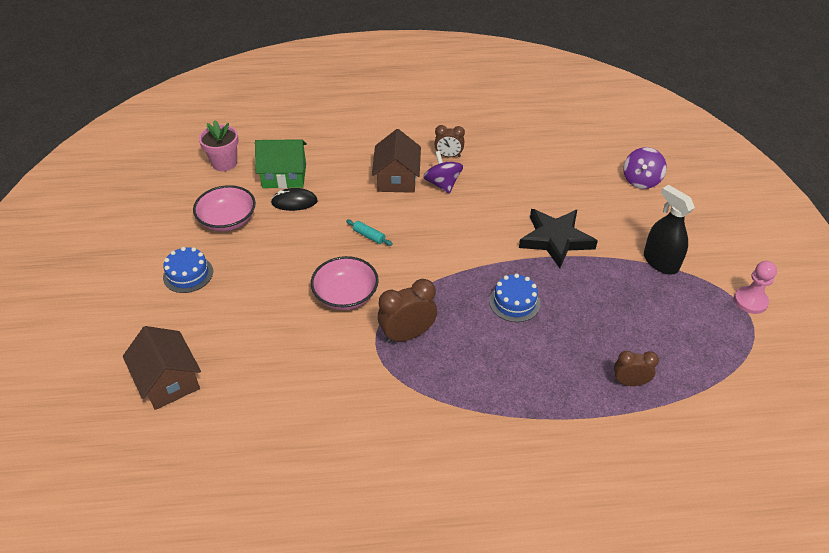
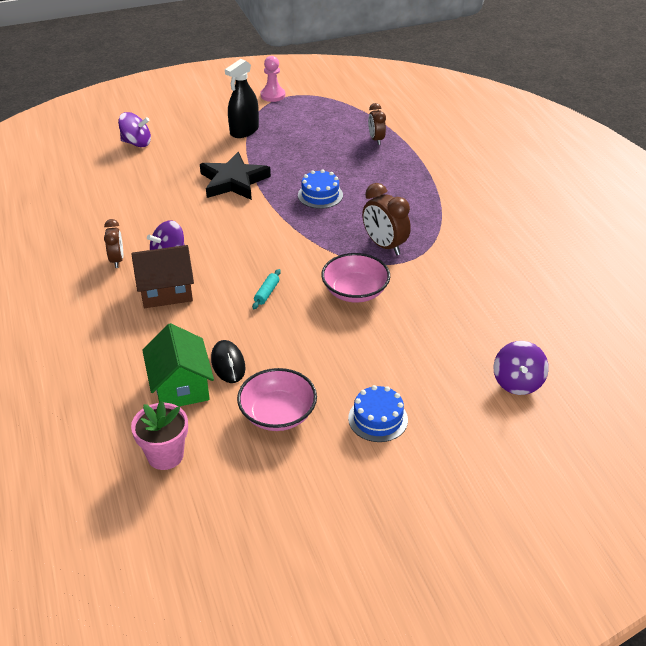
camera: 105 degrees left, 5 degrees down
brown house [123,326,201,410] -> purple spinning top [494,341,549,395]

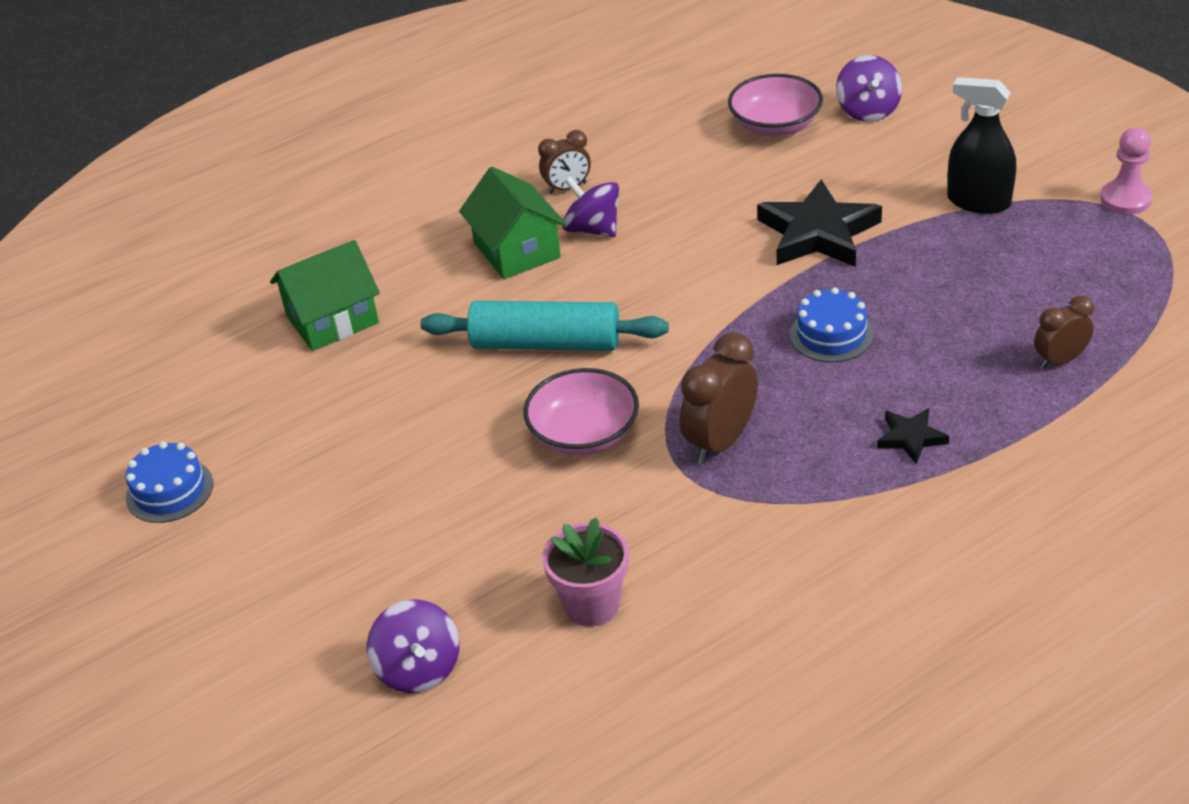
camera: 80 degrees right, 0 degrees up
brown house [131,245,194,308] -> green house [459,167,566,279]
pink flower pot [131,401,188,470] -> pink flower pot moved to [542,518,629,627]
black mouse [211,340,245,383] -> none
pink bowl [237,368,317,431] -> pink bowl moved to [728,74,823,136]
turquoise rolling pin [252,269,281,309] -> turquoise rolling pin [421,301,669,351], size x2.48
blue cake [348,385,408,442] -> blue cake moved to [126,441,213,523]
purple spinning top [494,341,549,395] -> purple spinning top turned 105 degrees counterclockwise [367,599,459,693]
none -> black star [877,408,949,465]

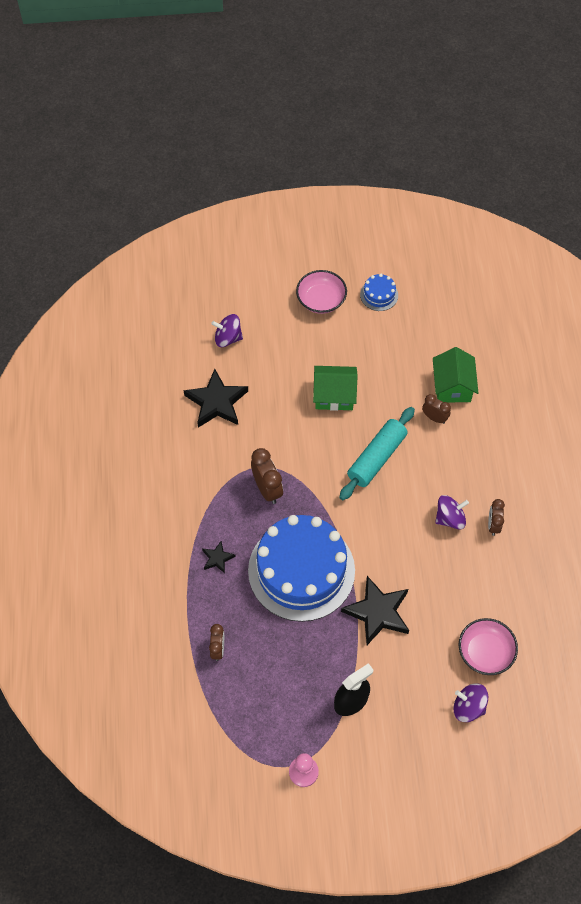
camera: 115 degrees right, 20 degrees up
green house [459,167,566,279] -> green house moved to [313,366,358,411]
pink bowl [524,368,639,455] -> pink bowl moved to [296,270,347,314]
pink flower pot [542,518,629,627] -> black star [184,369,248,428]
blue cake [790,287,873,362] -> blue cake [248,515,355,622], size x2.49
none -> brown clock [422,394,451,424]

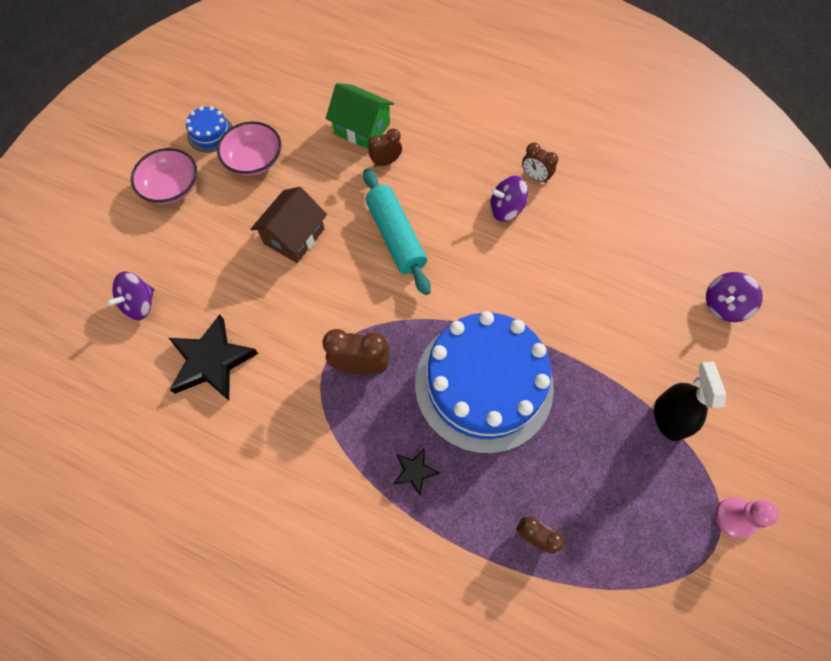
camera: 60 degrees left, 5 degrees up
green house [313,366,358,411] -> brown house [251,187,327,263]
black star [341,576,409,645] -> none
purple spinning top [435,495,469,529] -> purple spinning top turned 105 degrees counterclockwise [490,176,528,222]
pink bowl [459,618,518,675] -> pink bowl moved to [217,121,281,176]

